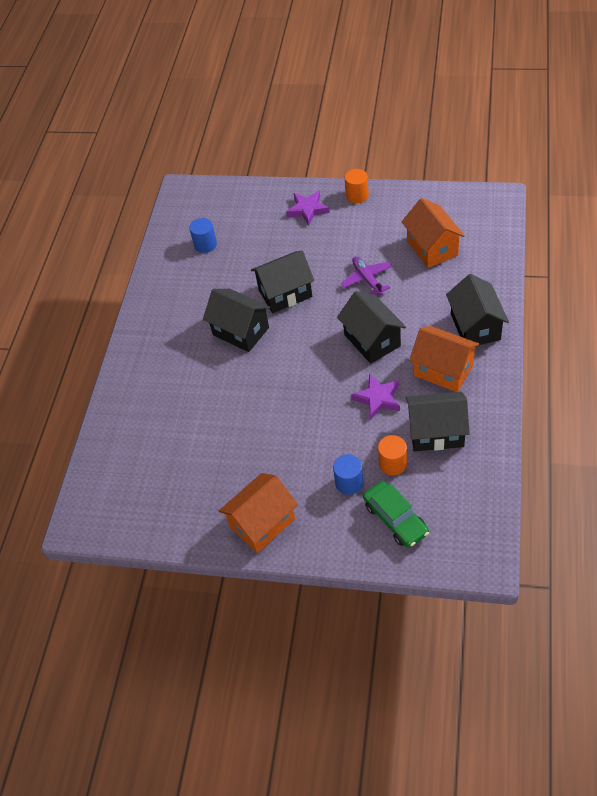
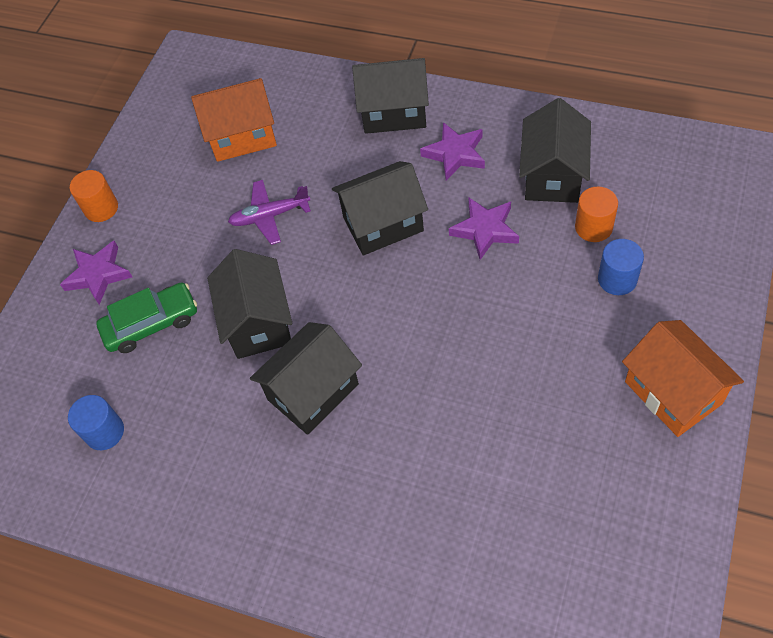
camera: 80 degrees left, 5 degrees up
green car [363,481,429,548] -> green car moved to [96,282,197,353]
orange house [409,326,480,392] -> purple star [420,122,485,180]

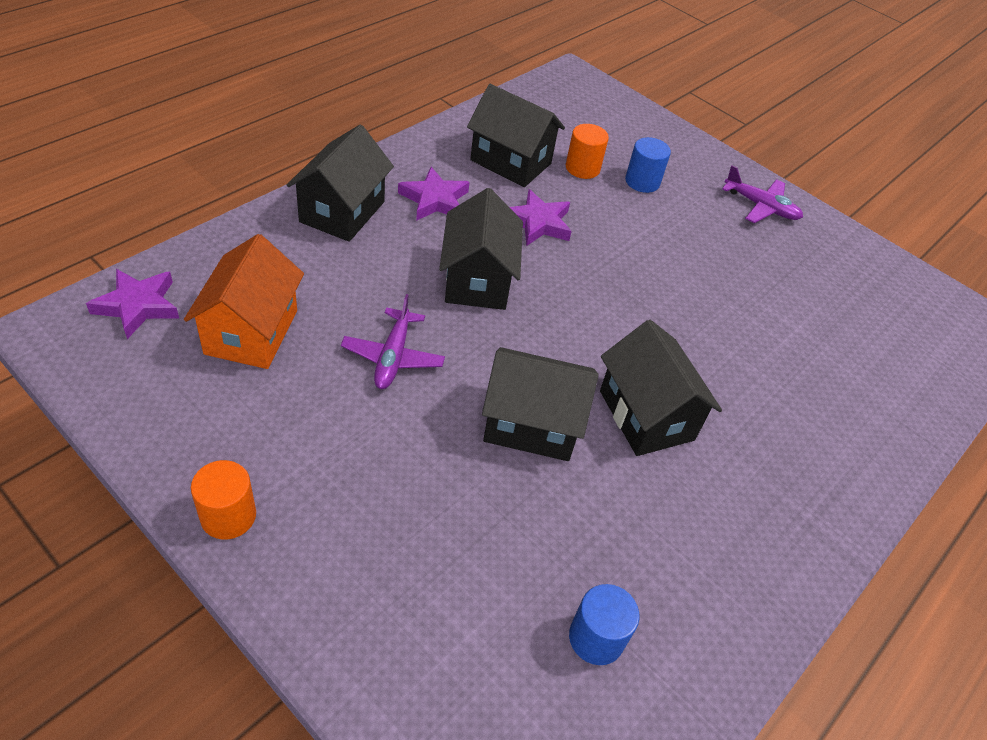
camera: 80 degrees left, 10 degrees down
purple star [60,241,132,305] -> purple star moved to [86,269,179,339]
green car [96,282,197,353] -> none
orange house [622,320,744,437] -> purple plane [722,165,803,223]

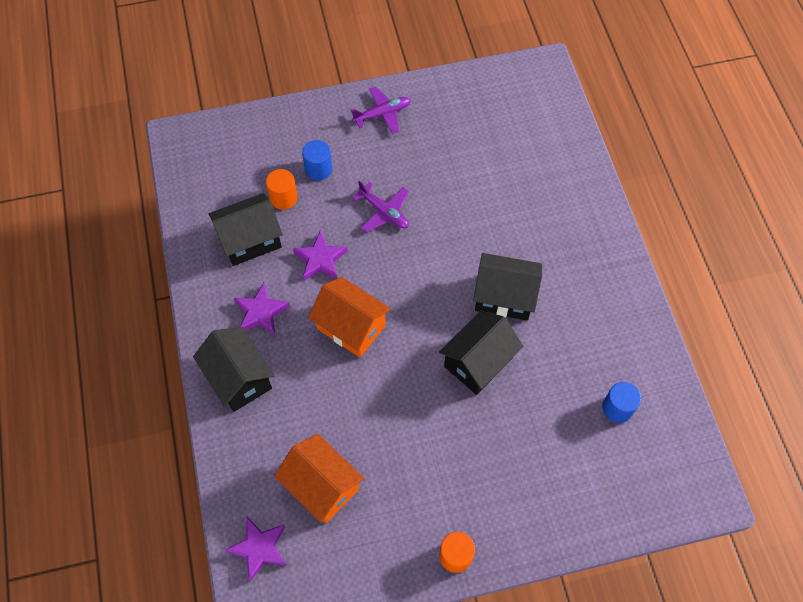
camera: 50 degrees left, 15 degrees up
purple plane [341,294,445,389] -> purple plane moved to [353,181,409,233]
black house [439,188,523,310] -> orange house [308,277,391,358]

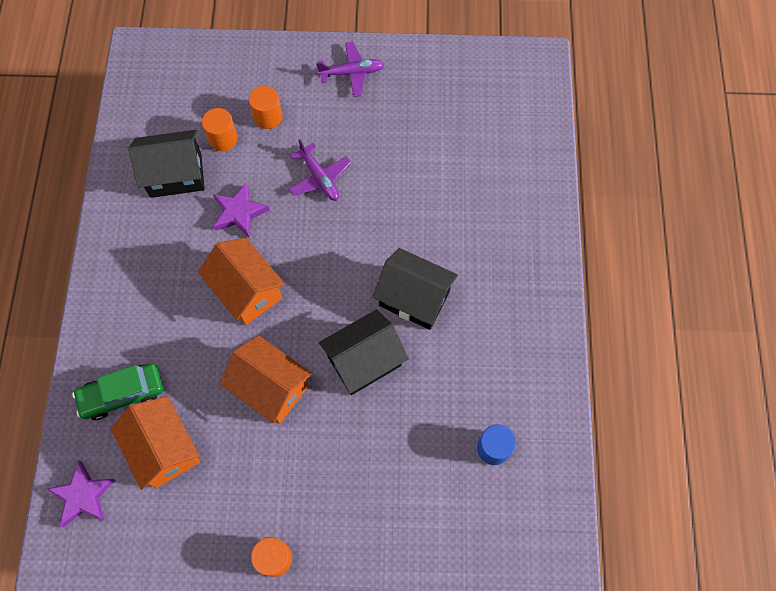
camera: 15 degrees right, 5 degrees up
black house [193,327,275,412] -> none
purple star [234,283,290,335] -> none
blue cylinder [302,140,333,181] -> orange cylinder [249,86,283,129]
none -> green car [72,363,163,420]
none -> orange house [219,335,312,424]

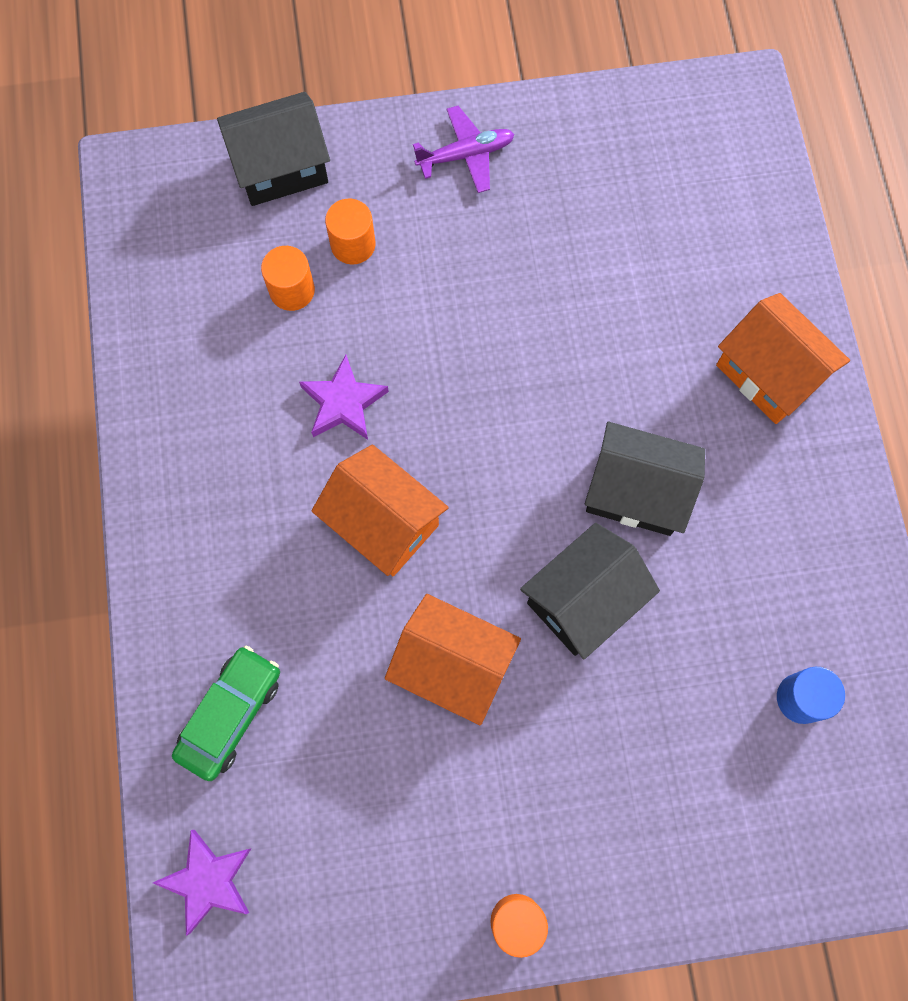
camera: 10 degrees left, 5 degrees up
green car [72,363,163,420] -> green car turned 150 degrees clockwise [172,646,280,781]
orange house [111,396,200,490] -> orange house moved to [716,293,850,424]
black house [128,130,205,198] -> black house moved to [217,92,330,206]
purple plane [289,139,351,201] -> none

